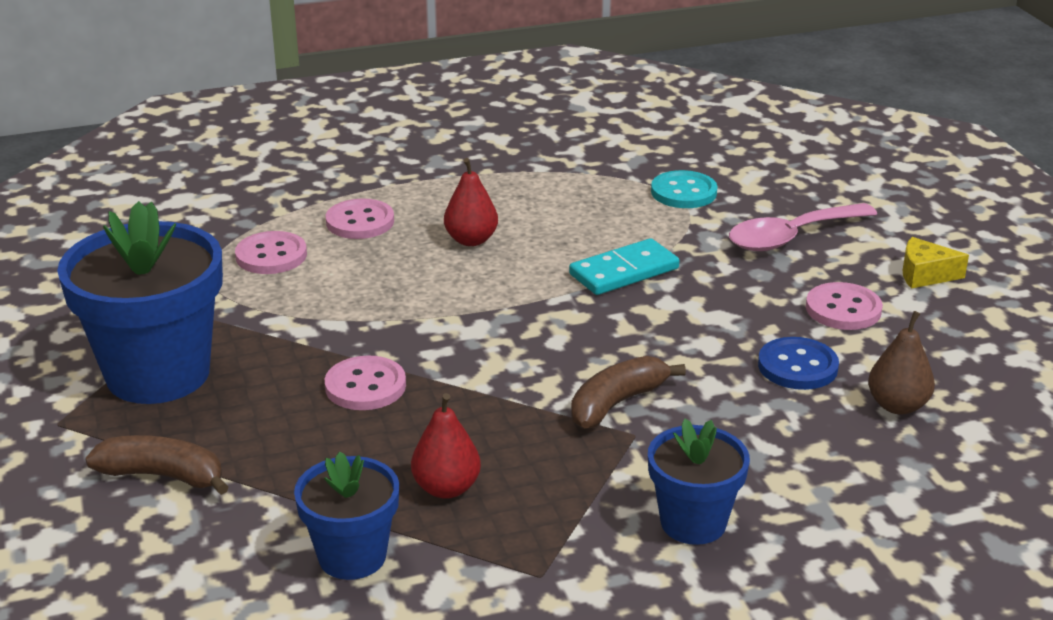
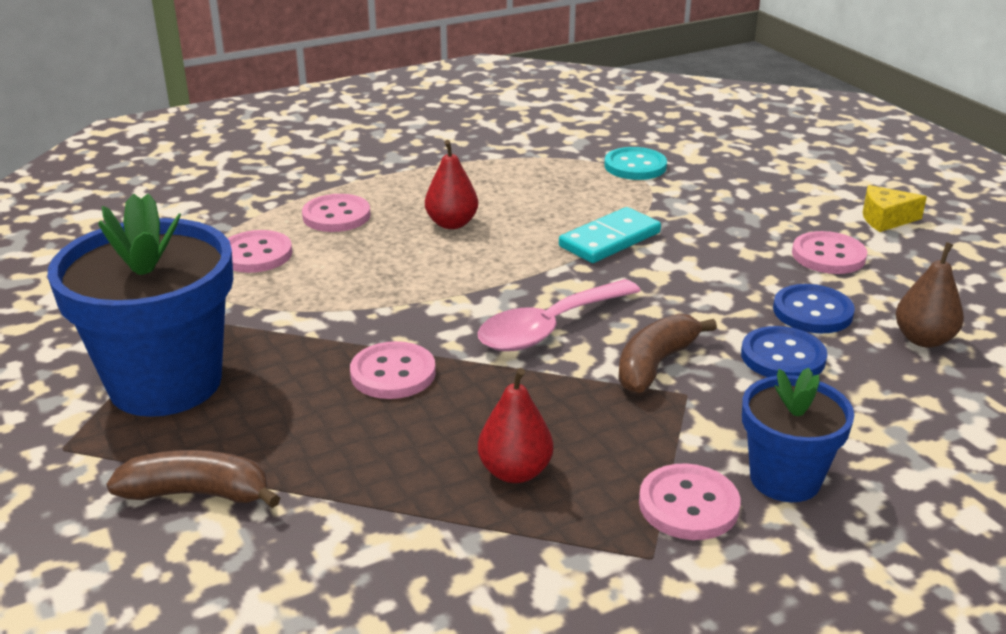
camera: 10 degrees left, 0 degrees up
blue flower pot [294,451,399,580] -> none
pink spoon [729,203,877,251] -> pink spoon moved to [478,279,641,351]
none -> pink button [639,463,740,540]
none -> blue button [741,326,827,377]

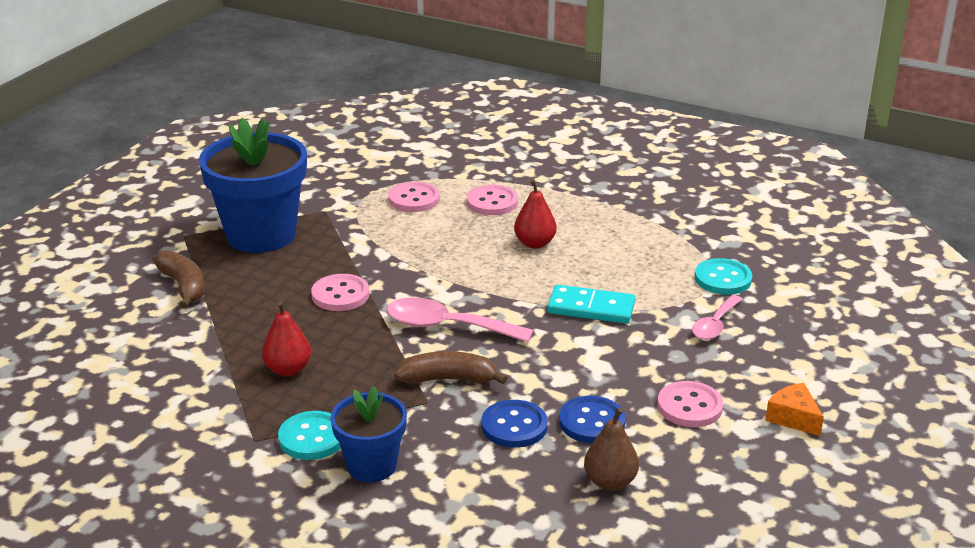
camera: 55 degrees right, 0 degrees up
pink button [639,463,740,540] -> turquoise button [278,411,341,460]
yellow cheese [863,185,927,232] -> orange cheese [765,383,824,436]
none -> pink spoon [692,295,742,340]

